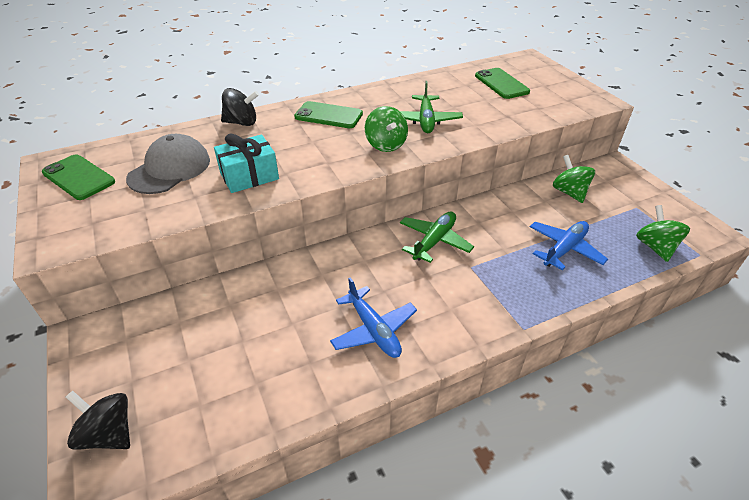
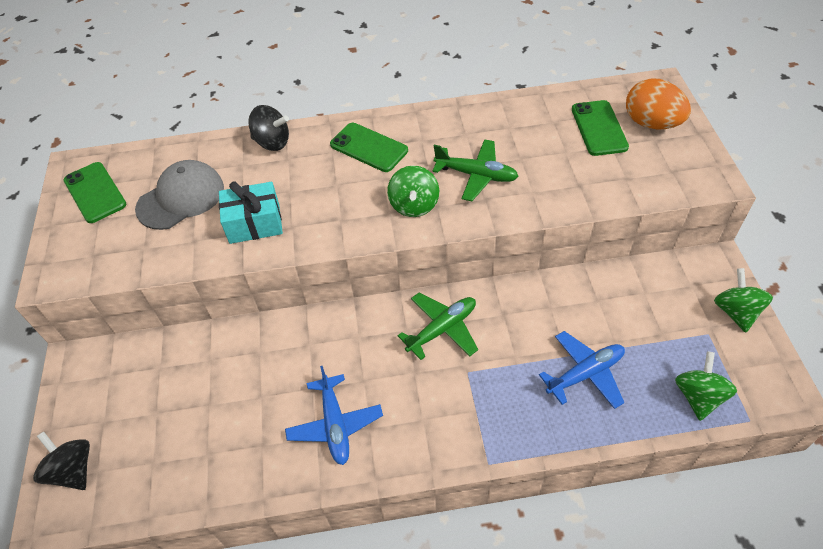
camera: 20 degrees right, 10 degrees up
green plane [400,81,463,133] -> green plane turned 90 degrees counterclockwise [432,139,519,201]
green spinning top [553,155,595,203] -> green spinning top moved to [714,268,773,333]
none -> orange egg [626,78,691,130]

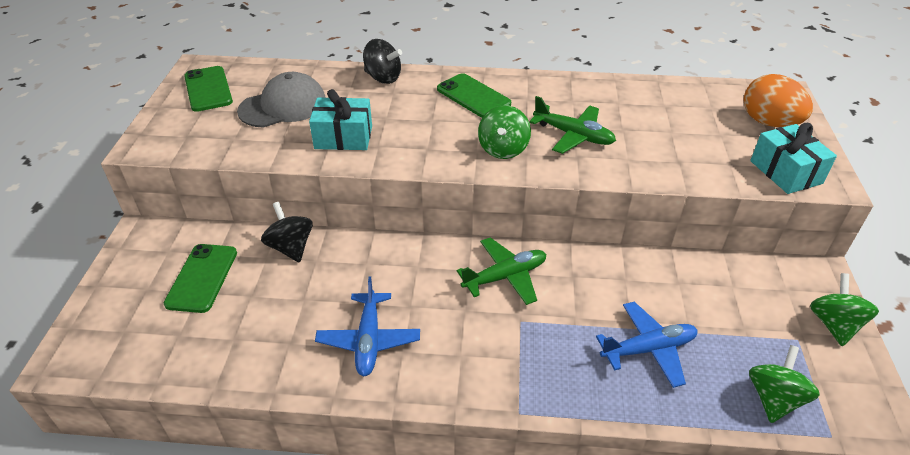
camera: 10 degrees right, 10 degrees down
black spinning top [33,431,90,490] -> black spinning top moved to [261,202,313,263]
green phone [572,100,629,156] -> green phone moved to [164,244,237,313]
none -> turquoise gift [750,123,837,194]

